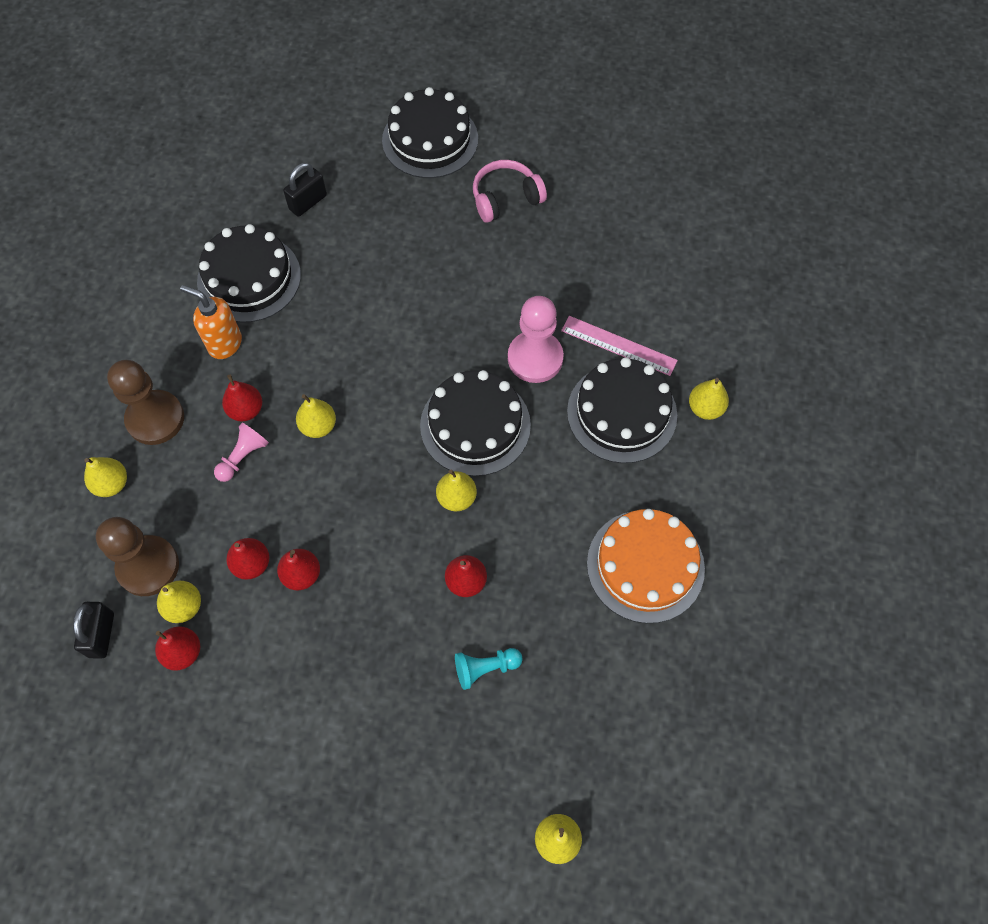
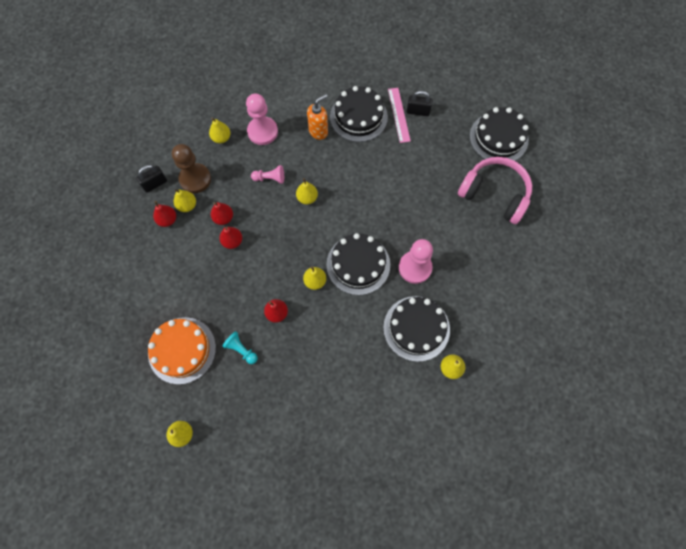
camera: 55 degrees right, 5 degrees up
brown pawn [107,360,184,445] -> pink pawn [246,94,278,145]
orange soap dispenser [180,285,242,359] -> orange soap dispenser turned 60 degrees clockwise [307,94,328,140]
red pear [222,375,262,422] -> none
pink headphones [473,160,547,223] -> pink headphones [458,157,532,224], size x1.58
pink ruler [561,316,678,376] -> pink ruler moved to [388,88,411,143]
orange cake [587,509,705,623] -> orange cake moved to [148,317,216,384]

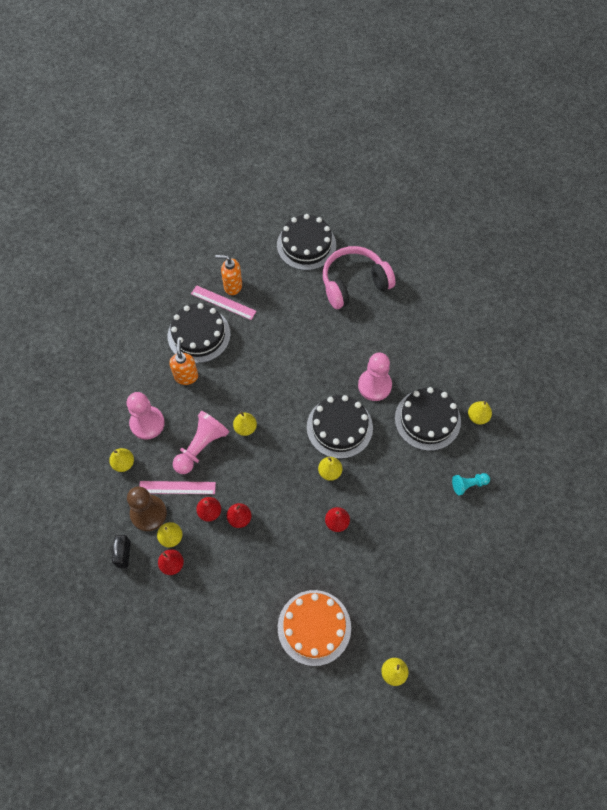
camera: 55 degrees left, 5 degrees down
turquoise pawn [222,331,258,364] -> turquoise pawn moved to [452,473,490,495]
pink pawn [251,165,284,184] -> pink pawn [173,411,229,474], size x1.77
black padlock [407,91,433,116] -> orange soap dispenser [215,255,242,295]
none -> pink ruler [139,481,216,494]

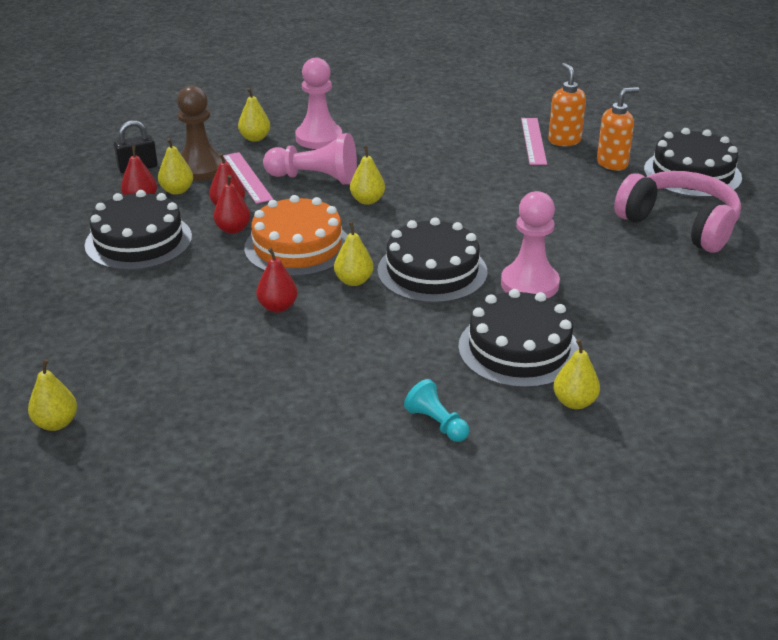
camera: 65 degrees right, 30 degrees down
black cake [168,303,231,363] -> black cake moved to [85,190,192,271]
orange soap dispenser [169,339,198,385] -> orange soap dispenser moved to [597,87,639,171]
orange cake [278,590,351,666] -> orange cake moved to [244,195,348,277]

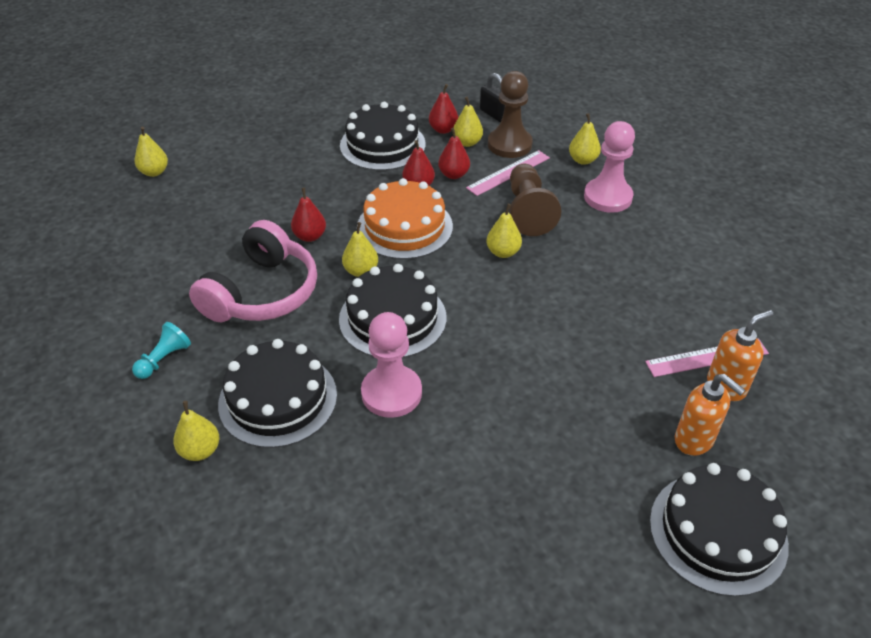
camera: 75 degrees right, 10 degrees up
pink pawn [263,133,357,185] -> brown pawn [509,164,561,236]
pink headphones [614,171,741,253] -> pink headphones moved to [189,220,317,322]

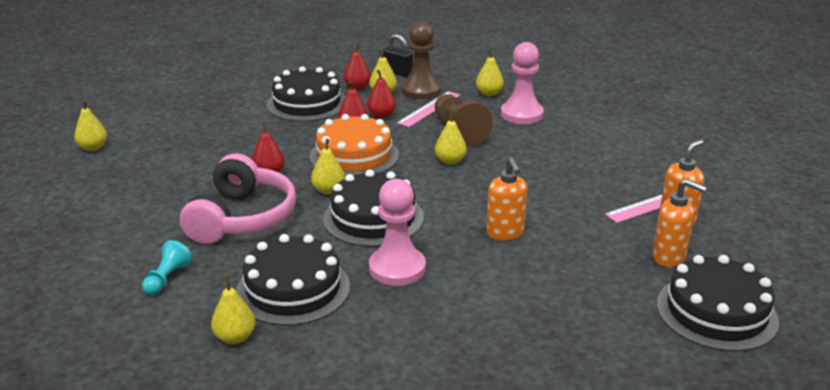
camera: 15 degrees left, 15 degrees down
none -> orange soap dispenser [486,157,527,241]

